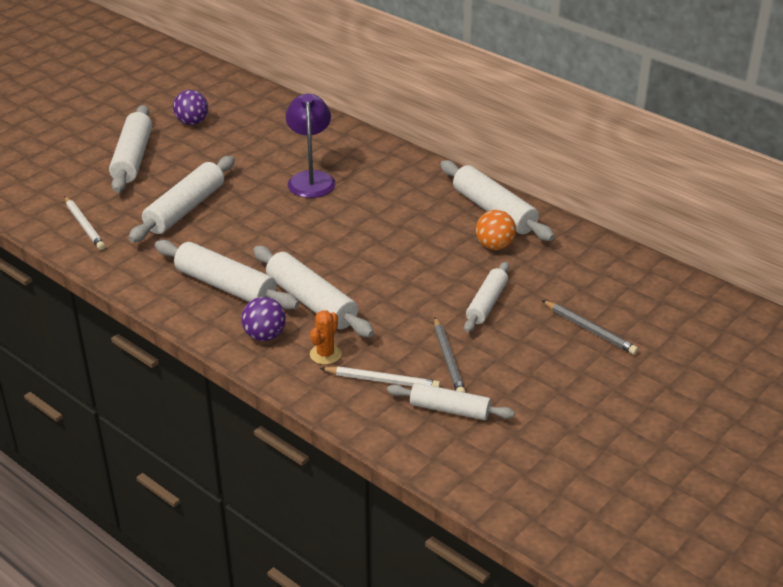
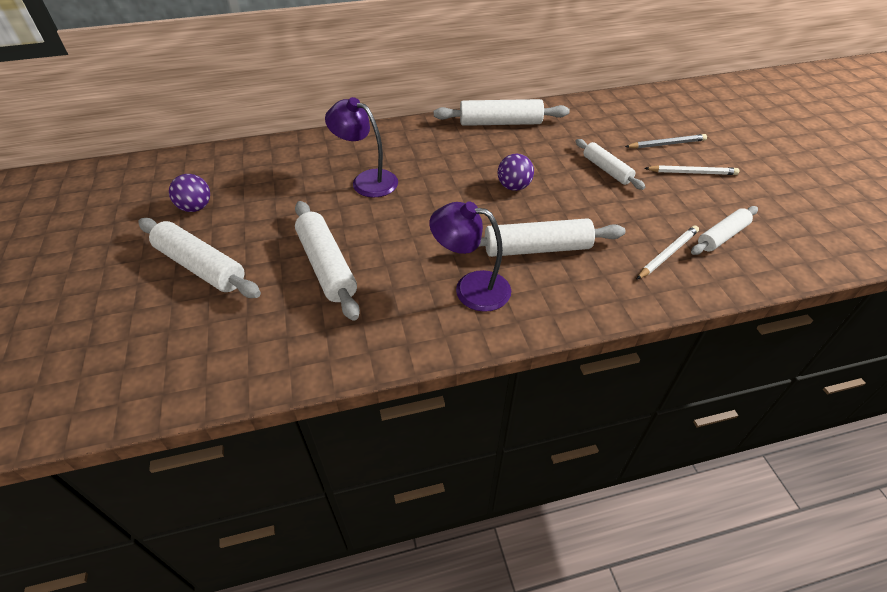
camera: 55 degrees left, 10 degrees up
white pencil [65,196,105,250] -> white pencil moved to [644,165,739,175]
white rolling pin [155,240,299,309] -> purple lamp [429,201,511,312]
purple ball [241,297,286,341] -> purple ball moved to [498,154,534,191]
orange cactus [310,310,342,365] -> none
grey pencil [434,317,466,393] -> none
orange ball [476,210,516,250] -> none

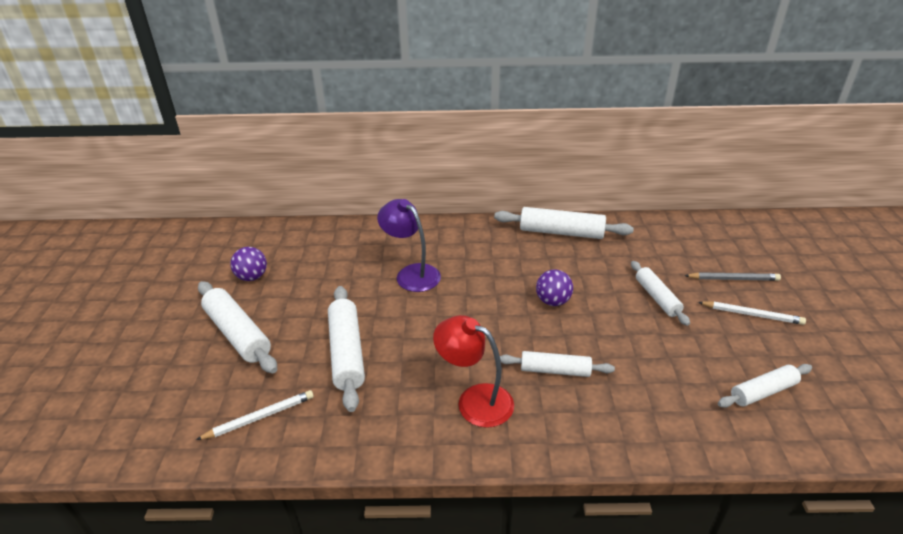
camera: 15 degrees right, 10 degrees down
purple lamp [429,201,511,312] -> red lamp [433,315,514,428]
white rolling pin [478,219,626,257] -> white rolling pin [500,351,615,377], size x0.64
white pencil [637,225,699,279] -> white pencil moved to [196,390,314,440]

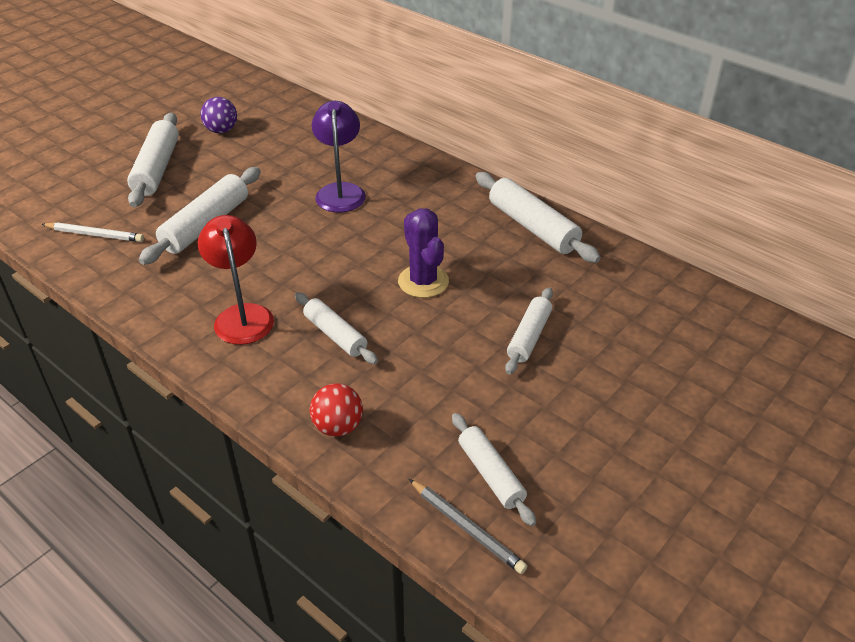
camera: 40 degrees right, 5 degrees up
purple ball [536,269,573,306] -> purple cactus [398,208,449,298]
grey pencil [684,272,781,281] -> grey pencil moved to [409,479,528,574]
white pencil [698,301,806,325] -> none
white rolling pin [718,364,812,408] -> white rolling pin turned 45 degrees clockwise [452,413,536,526]
none -> red ball [310,383,363,437]

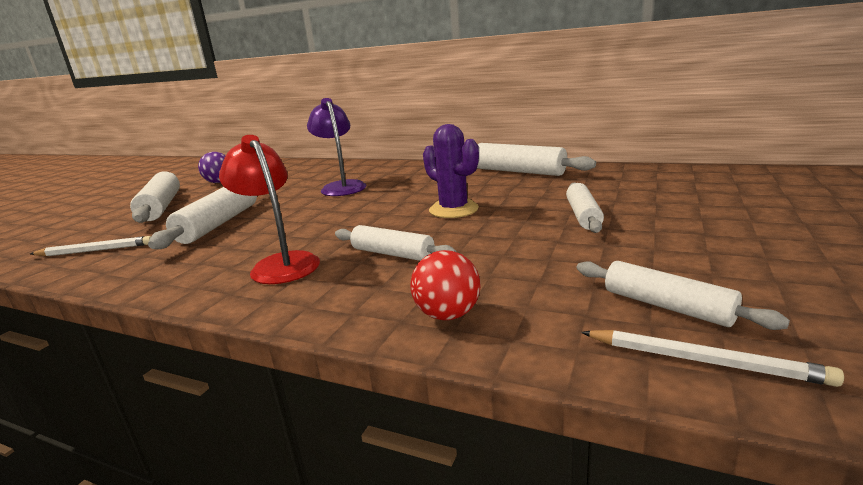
camera: 15 degrees left, 20 degrees down
grey pencil [409,479,528,574] -> white pencil [581,330,844,387]

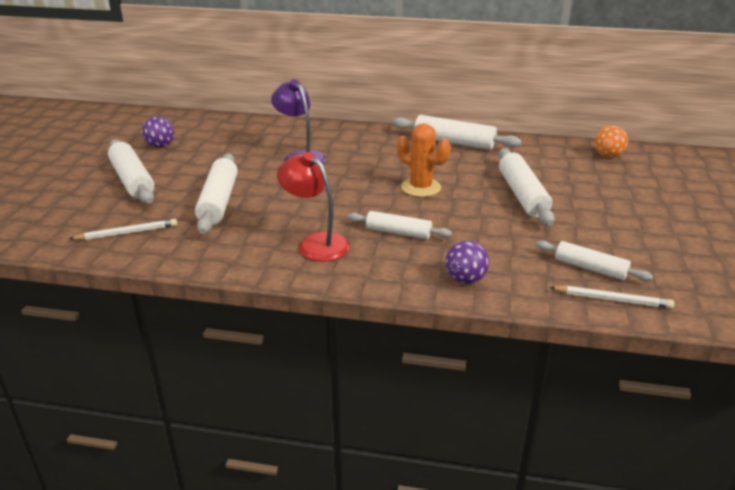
camera: 15 degrees left, 10 degrees up
red ball [410,250,481,320] -> purple ball [445,241,489,284]
purple cactus [423,124,479,218] -> orange cactus [397,123,451,197]
white rolling pin [566,182,604,233] -> white rolling pin [499,148,555,226], size x1.56
none -> orange ball [594,125,628,158]

